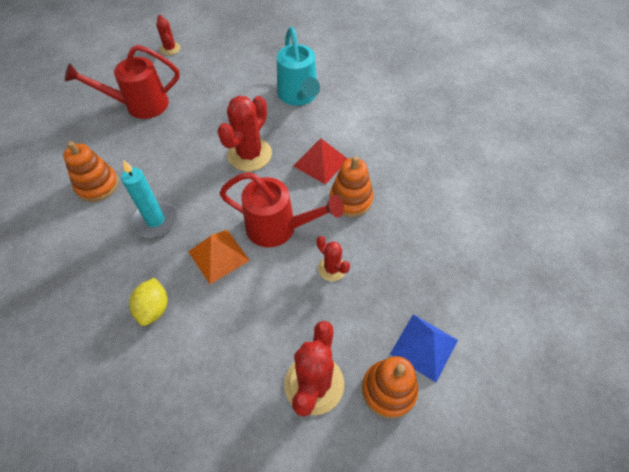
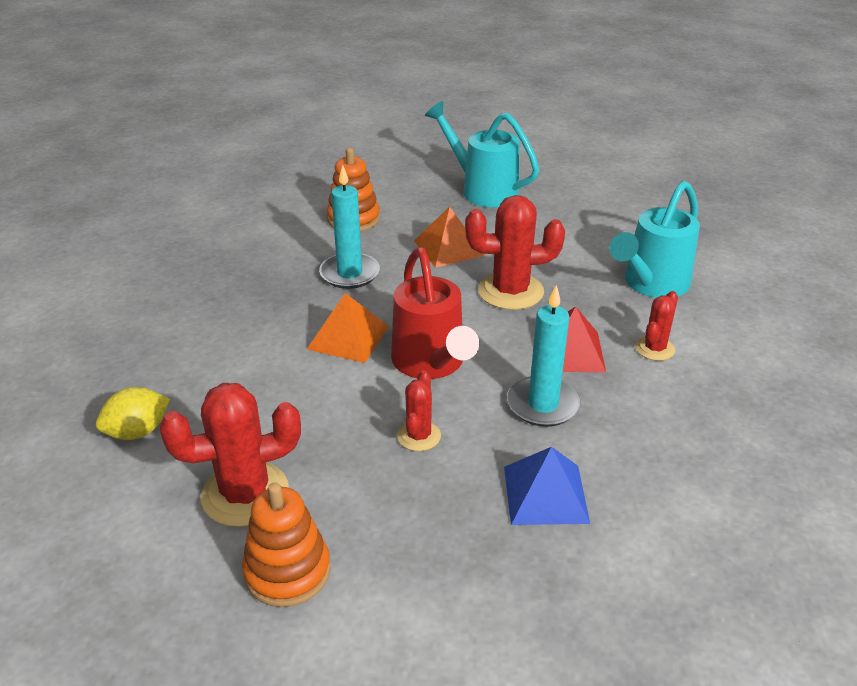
camera: 55 degrees right, 20 degrees down
red watering can [65,45,180,119] -> turquoise watering can [425,101,539,207]
yellow lemon [129,278,167,326] -> yellow lemon moved to [96,387,170,440]
red cactus [156,15,180,55] -> red cactus moved to [635,291,678,361]
orange stacking toy [330,156,373,217] -> turquoise candle [507,285,581,427]
blue pyramid [390,314,458,382] -> blue pyramid moved to [504,447,590,525]
none -> orange pyramid [414,207,485,268]

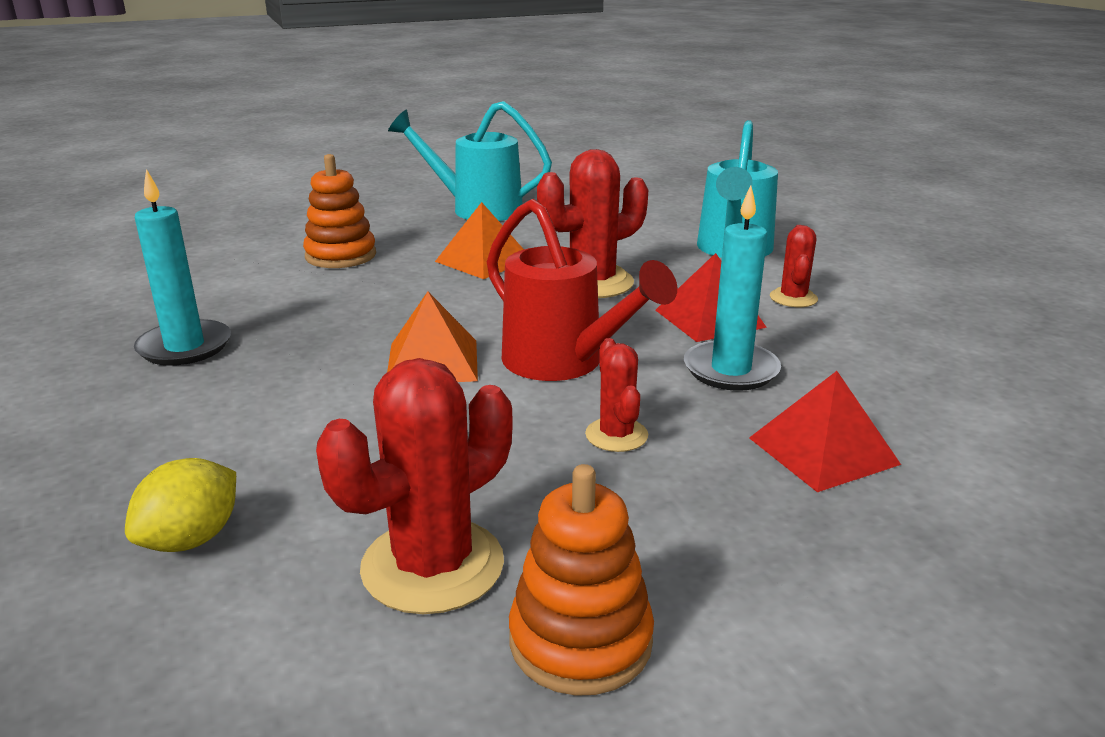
camera: 25 degrees left, 10 degrees down
turquoise candle [319,165,380,289] -> turquoise candle moved to [134,169,231,366]
blue pyramid [504,447,590,525] -> red pyramid [749,371,901,492]

